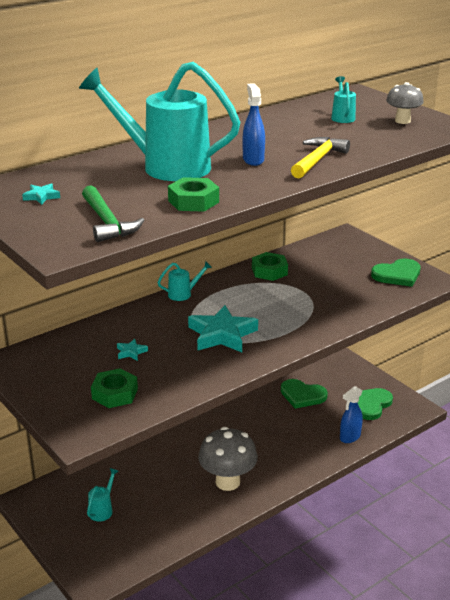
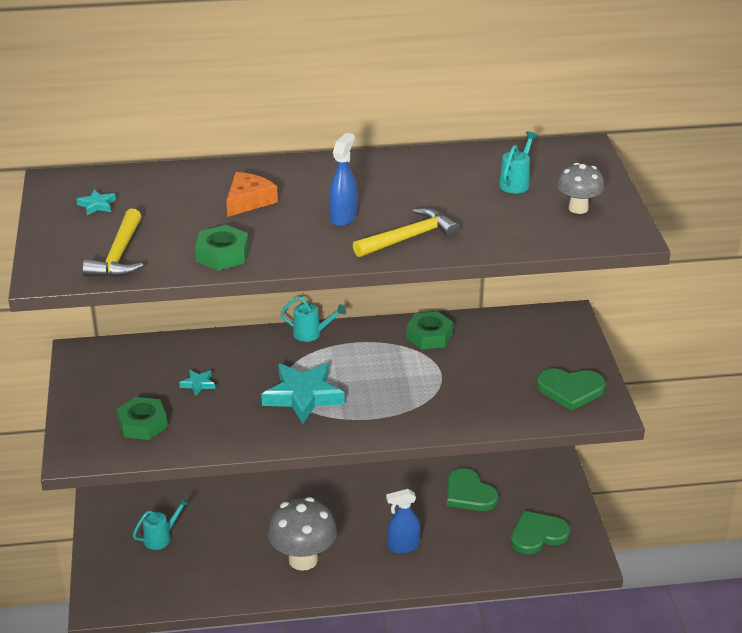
camera: 30 degrees right, 5 degrees up
turquoise watering can [79,62,240,181] -> orange cheese [226,172,278,217]
green hammer [82,185,144,242] -> yellow hammer [82,209,143,278]
blue spray bottle [340,386,363,443] -> blue spray bottle moved to [386,489,420,554]

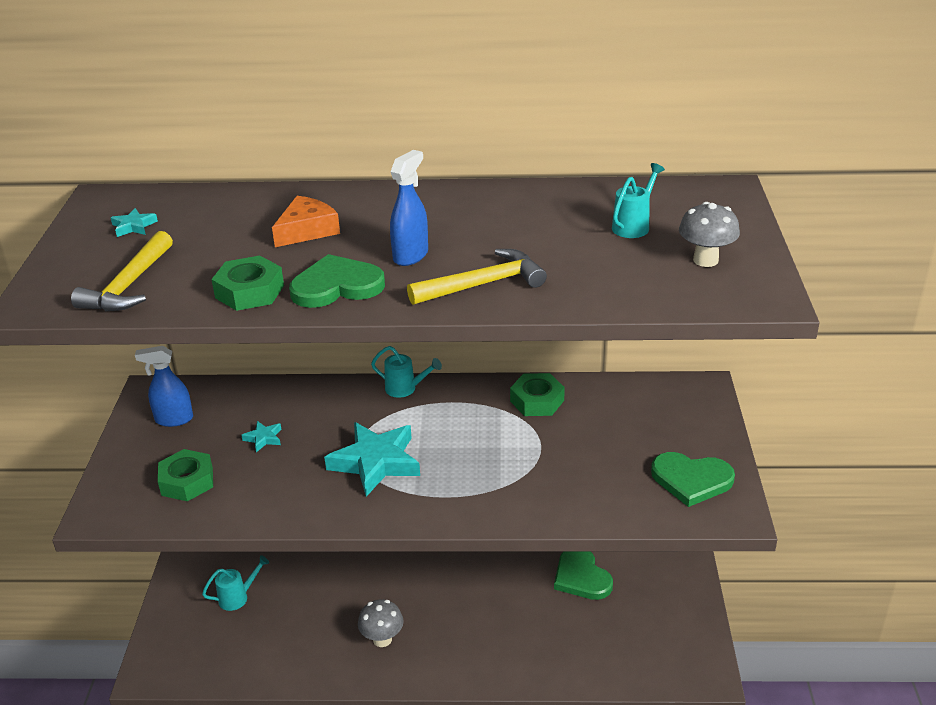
camera: 10 degrees right, 0 degrees up
grey mushroom [267,497,337,571] -> grey mushroom [358,599,403,647], size x0.59
blue spray bottle [386,489,420,554] -> blue spray bottle moved to [135,346,193,427]
green heart [511,511,570,555] -> green heart moved to [289,254,385,308]

